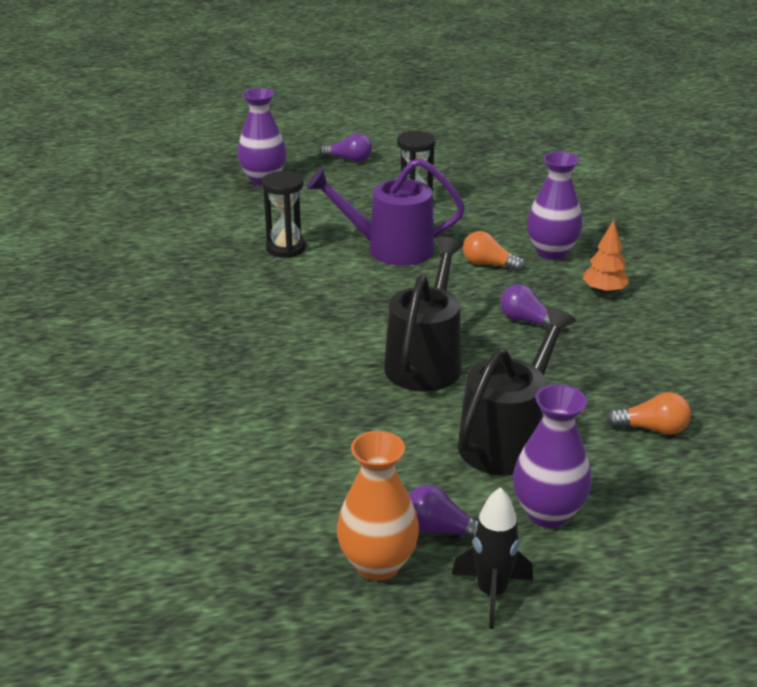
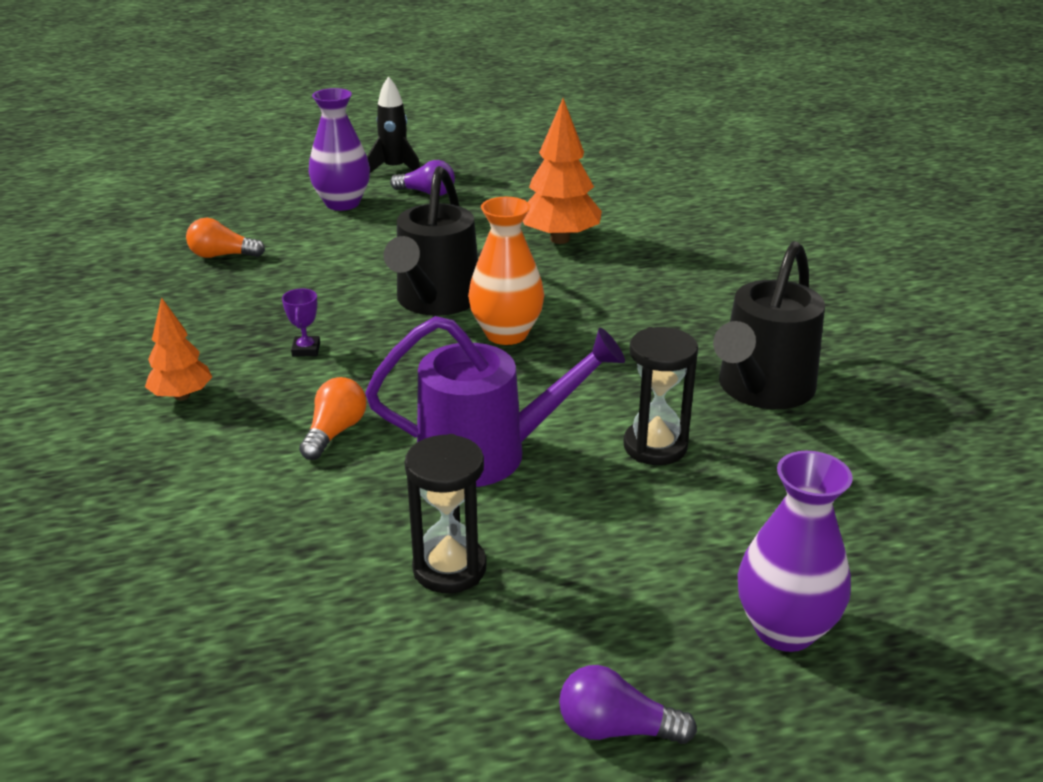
camera: 175 degrees right, 0 degrees up
orange vase [337,431,419,581] -> orange vase moved to [468,197,544,345]
black watering can [458,307,576,475] -> black watering can moved to [713,241,825,409]
orange light bulb [463,231,525,272] -> orange light bulb turned 90 degrees counterclockwise [299,377,367,460]
purple light bulb [500,284,564,331] -> purple trophy [282,289,320,357]
purple vase [527,151,583,260] -> none
none -> orange tree [523,98,602,244]

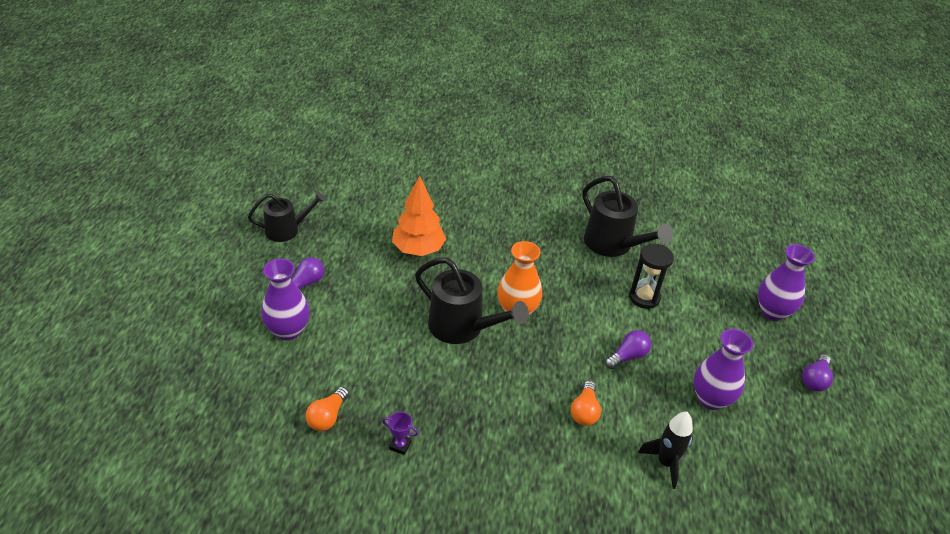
camera: 70 degrees left, 10 degrees up
orange tree [145,297,212,400] -> none
purple trophy [282,289,320,357] -> purple trophy moved to [382,412,418,455]
orange light bulb [299,377,367,460] -> orange light bulb turned 120 degrees counterclockwise [571,381,601,426]
purple watering can [365,316,625,487] -> purple light bulb [605,330,651,369]
black rocket [367,76,420,173] -> black rocket moved to [638,412,693,489]
black hourglass [405,434,486,593] -> purple vase [694,329,753,410]
none -> black watering can [248,191,326,242]

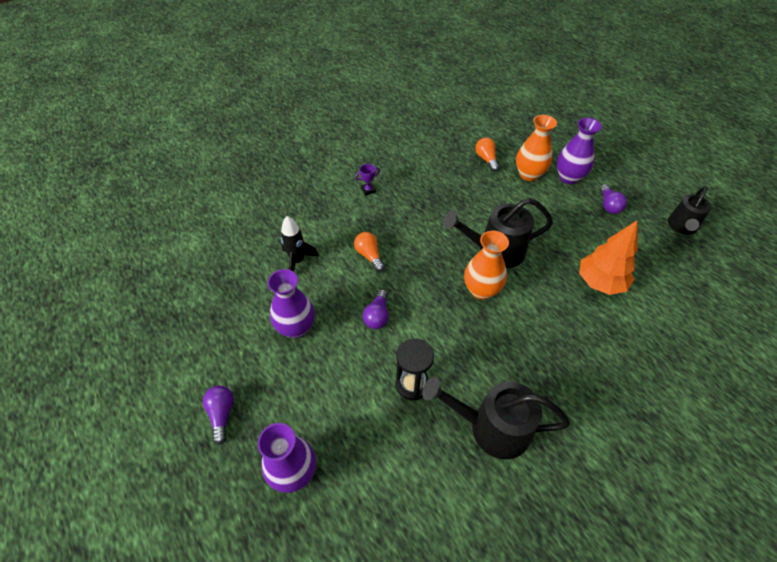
camera: 140 degrees right, 10 degrees up
purple trophy [382,412,418,455] -> purple trophy moved to [355,164,380,195]
none -> orange vase [516,115,557,181]

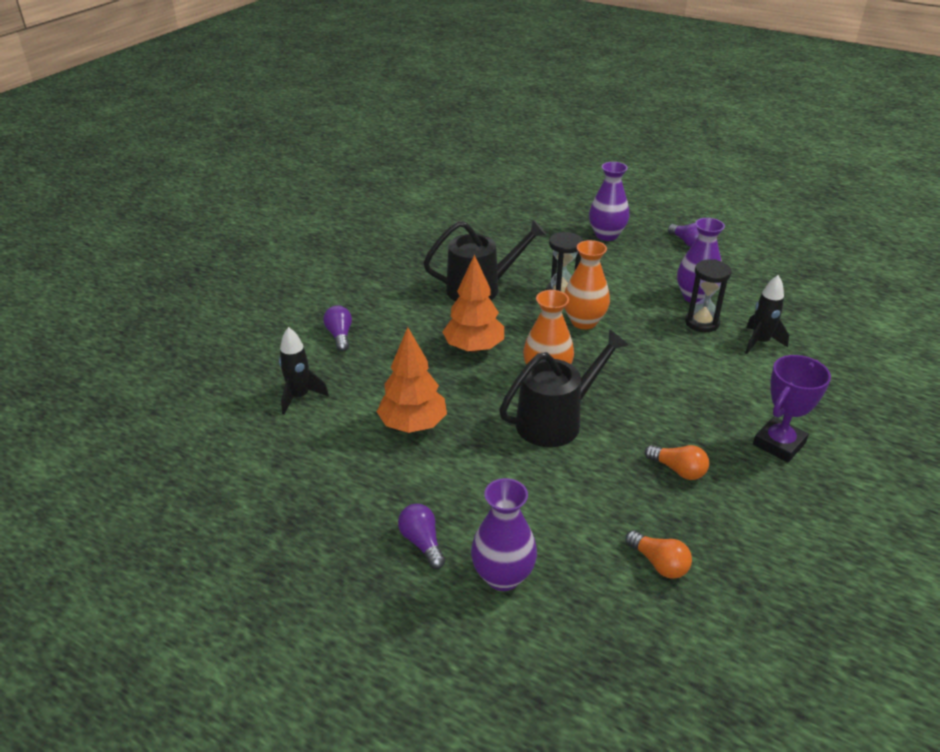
camera: 155 degrees right, 15 degrees down
orange light bulb [354,232,385,272] -> orange light bulb moved to [645,445,709,480]
purple trophy [355,164,380,195] -> purple trophy [753,355,831,462], size x2.13
purple light bulb [363,289,389,329] -> purple light bulb moved to [323,305,352,351]
orange vase [516,115,557,181] -> orange vase moved to [564,240,610,329]
black watering can [668,186,711,235] -> none
none -> black rocket [279,327,329,414]
none -> orange tree [442,254,504,353]
none -> black hourglass [685,259,731,332]

